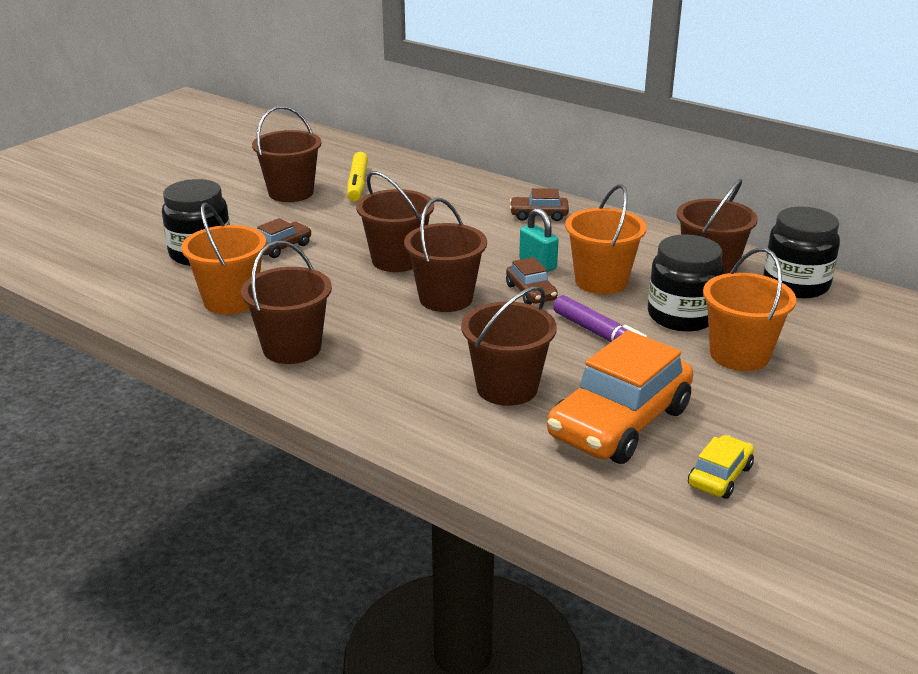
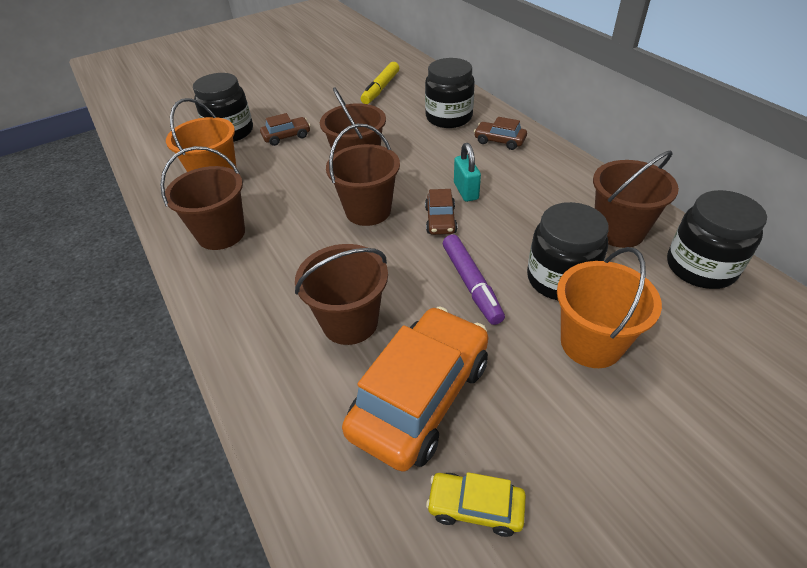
camera: 25 degrees right, 15 degrees up
brown bucket [252,106,321,202] -> none
orange car [547,330,693,464] -> orange car turned 150 degrees clockwise [342,306,488,472]
orange bucket [565,185,647,294] -> none
yellow car [688,435,754,499] -> yellow car turned 135 degrees counterclockwise [426,472,526,537]
none -> black jar [425,58,475,128]

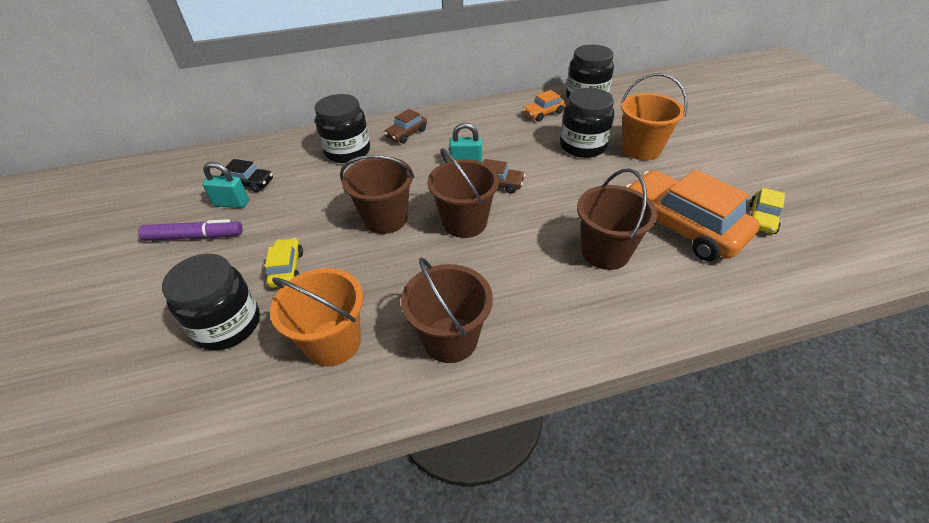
camera: 75 degrees left, 0 degrees up
brown car [260,113,310,146] -> yellow car [265,238,303,288]
yellow marker [361,62,399,104] -> black car [220,159,273,192]
purple marker [443,234,505,325] -> purple marker moved to [138,219,243,241]
brown bucket [593,150,679,248] -> orange car [523,90,566,122]
none -> turquoise padlock [202,162,249,208]

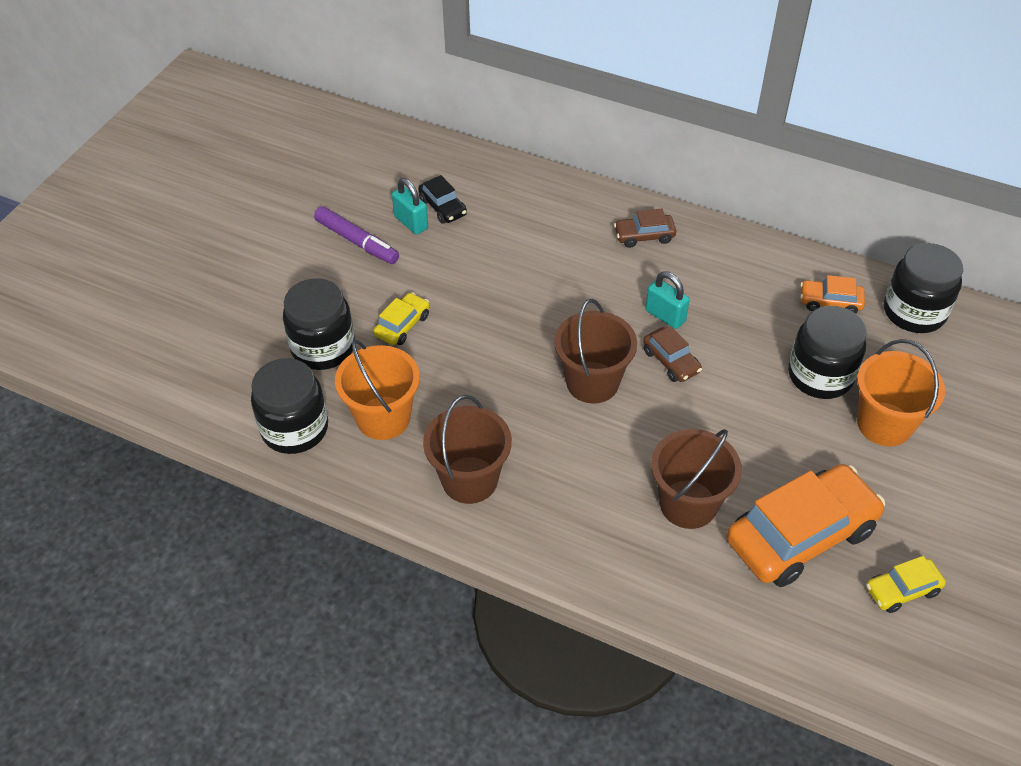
camera: 40 degrees right, 5 degrees up
black jar [315,94,370,163] -> black jar moved to [251,358,328,454]
brown bucket [340,155,414,234] -> none
orange car [626,169,760,261] -> orange car turned 60 degrees clockwise [727,464,885,587]

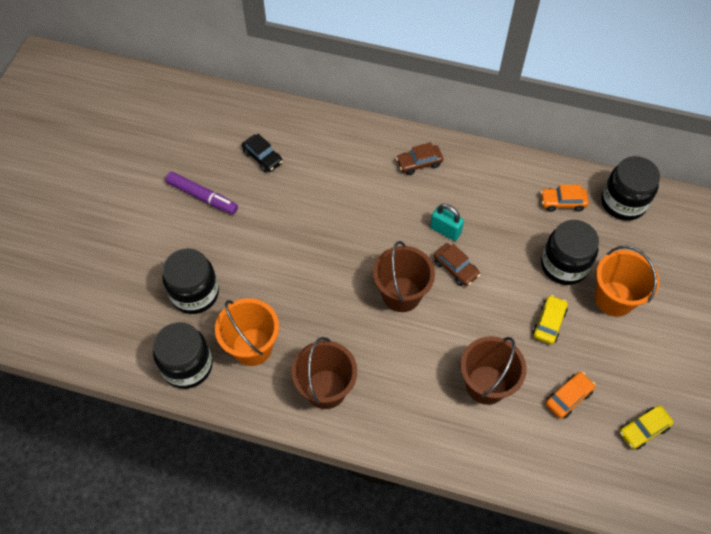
camera: 10 degrees left, 10 degrees up
yellow car [373,292,430,345] -> yellow car moved to [532,295,568,344]
turquoise padlock [392,178,428,235] -> none
orange car [727,464,885,587] -> orange car [546,372,596,419], size x0.47

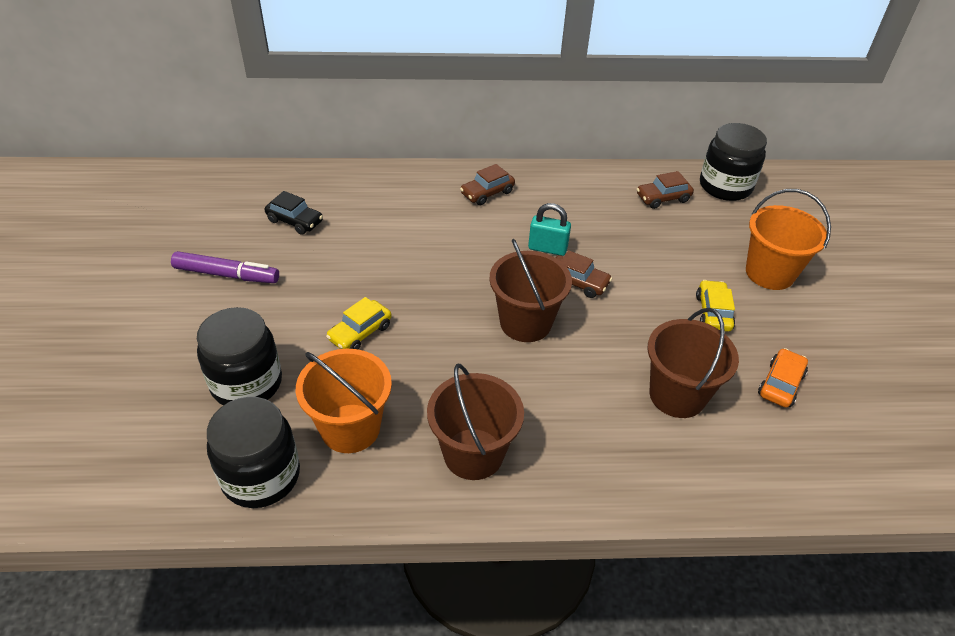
camera: 20 degrees left, 15 degrees down
orange car [540,185,589,212] -> brown car [637,171,694,209]
black jar [541,220,599,285] -> none
yellow car [620,406,674,450] -> yellow car moved to [326,297,392,349]

